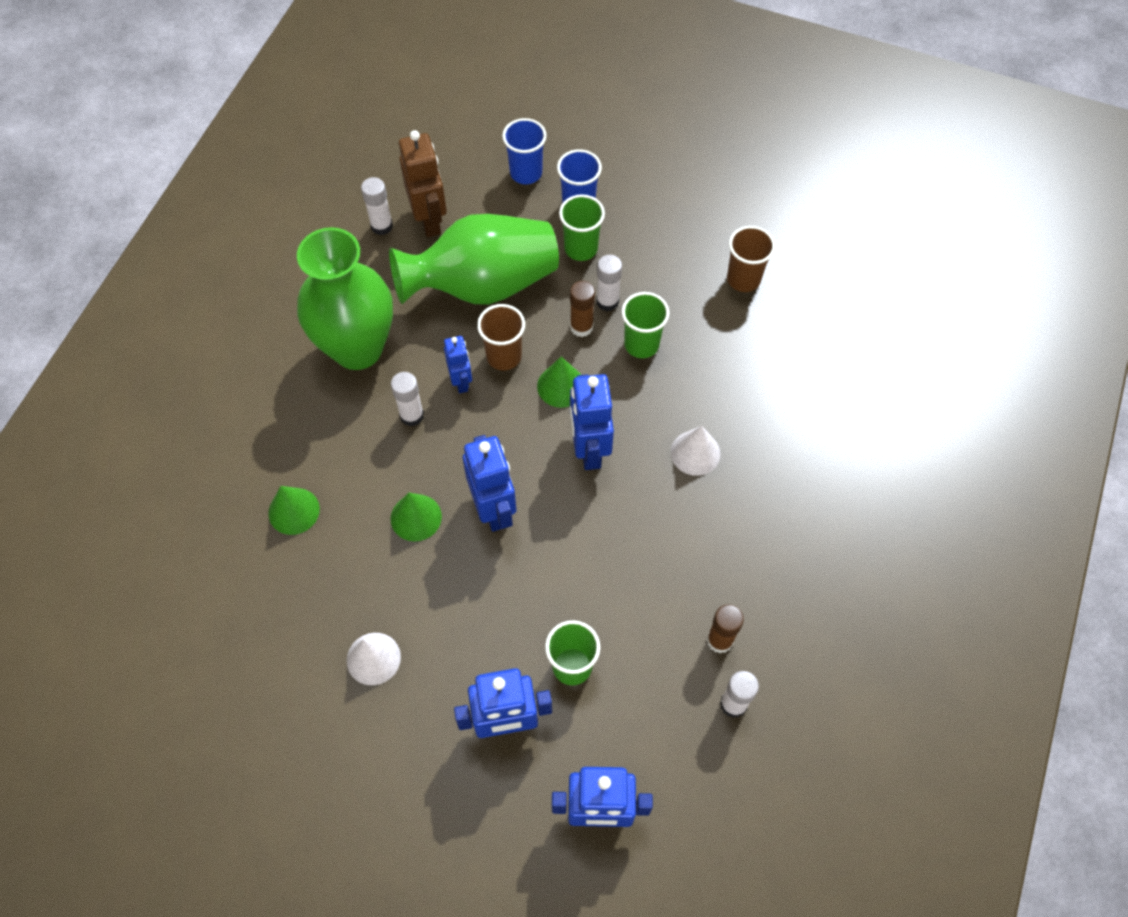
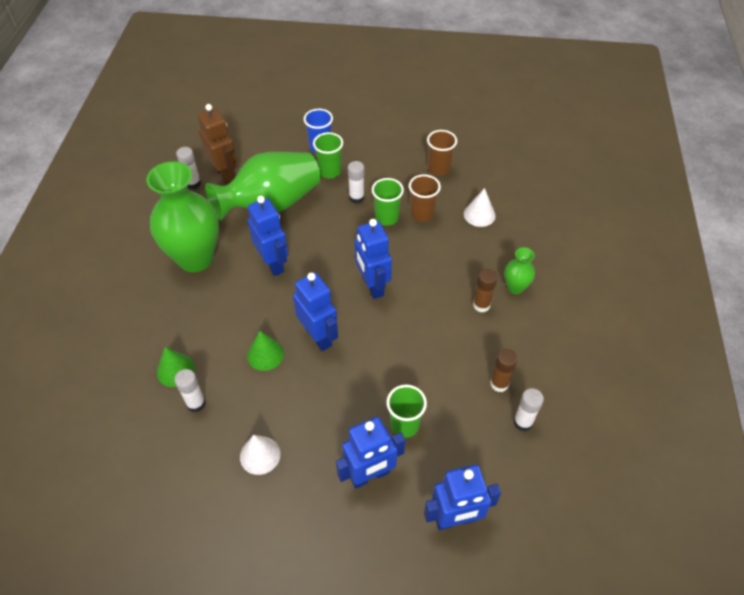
camera: 15 degrees left, 10 degrees down
white glue stick [391,372,424,426] -> white glue stick moved to [174,369,206,413]
blue robot [444,336,472,393] -> blue robot [248,196,288,276], size x1.68
brown cup [477,304,525,371] -> brown cup moved to [409,174,441,222]
blue cup [502,118,547,184] -> none
green cone [537,357,581,408] -> none
brown glue stick [570,281,595,337] -> brown glue stick moved to [473,269,497,313]
white cone [671,426,720,476] -> white cone moved to [464,188,496,227]
none -> green vase [504,247,535,294]

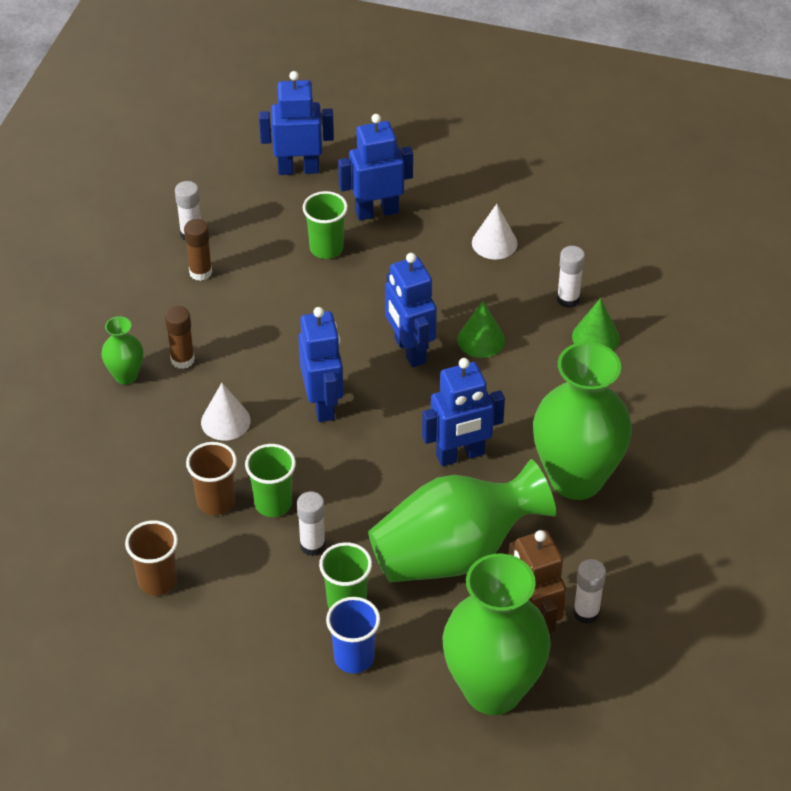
camera: 170 degrees left, 5 degrees down
blue robot [248,196,288,276] -> blue robot turned 90 degrees counterclockwise [422,358,505,466]
white cone [464,188,496,227] -> white cone moved to [201,383,251,441]
none -> green vase [442,554,551,715]

